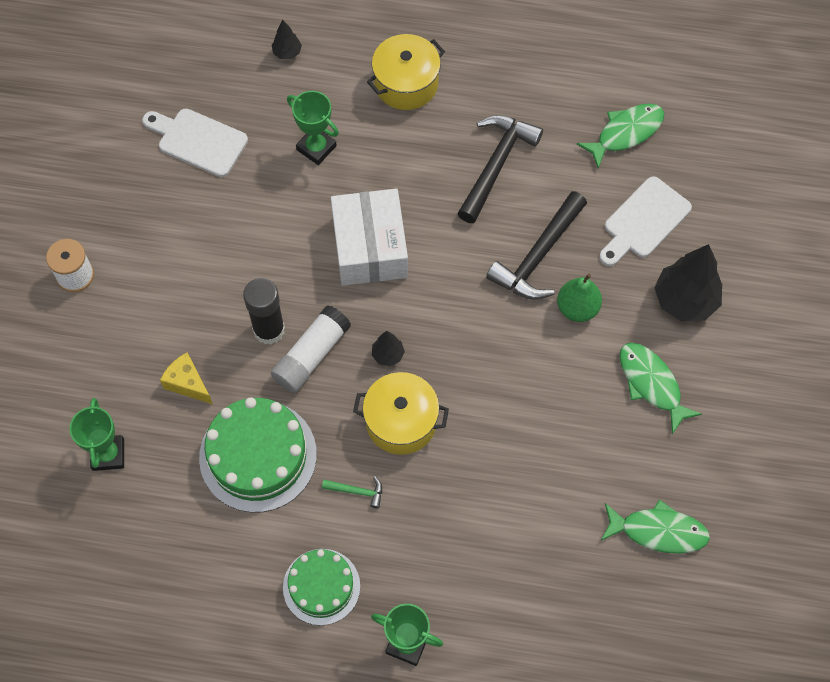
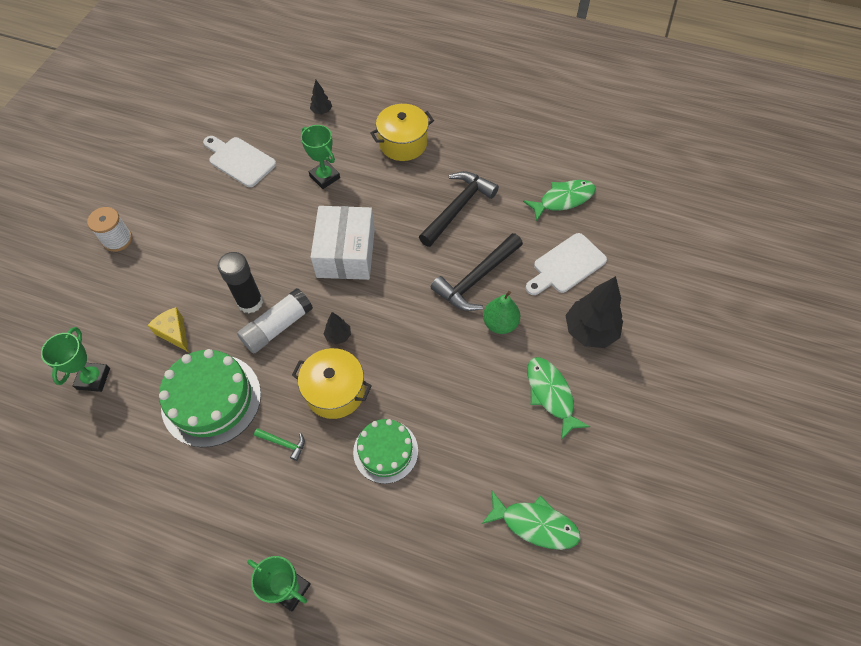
camera: 10 degrees right, 5 degrees down
green cake [283,549,360,625] -> green cake moved to [353,419,418,484]

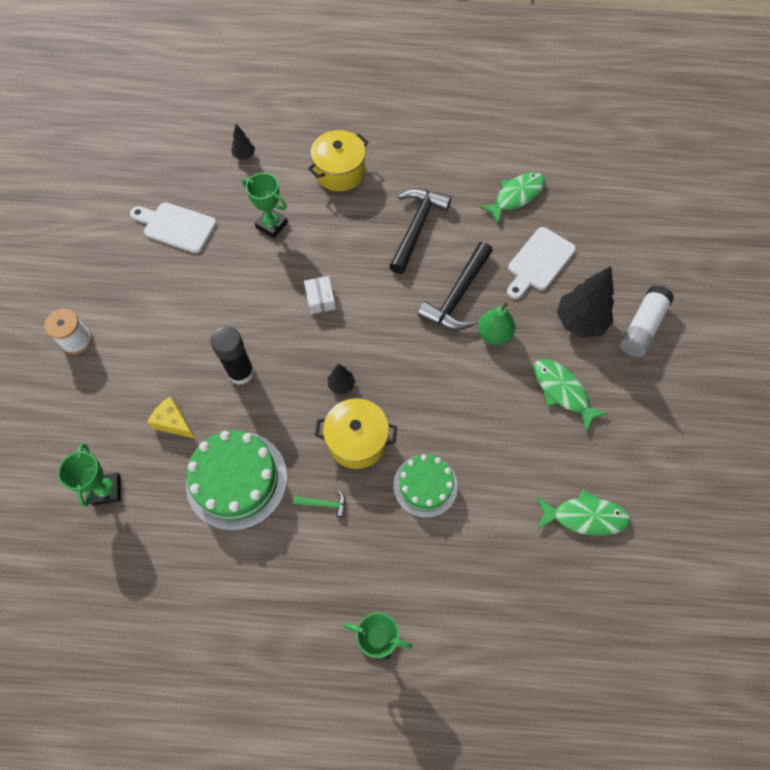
camera: 15 degrees left, 5 degrees up
white glue stick [237,288,313,354] -> white glue stick moved to [620,285,674,357]
white box [311,206,375,280] -> white box [304,276,336,314], size x0.46

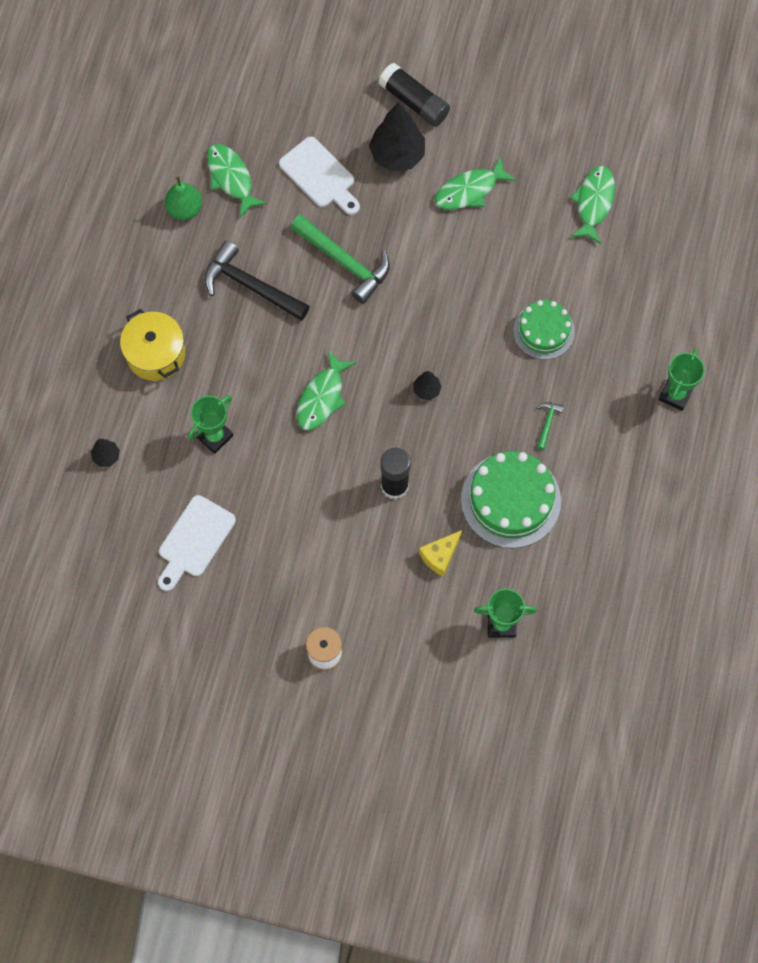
camera: 80 degrees left, 5 degrees up
white box [304,276,336,314] -> green fish [297,350,356,430]
yellow pot [315,398,397,469] -> none
black hammer [417,242,493,330] -> green hammer [290,214,390,304]
green pear [478,302,515,345] -> green pear moved to [165,176,202,220]
white glue stick [620,285,674,357] -> black glue stick [378,63,450,127]

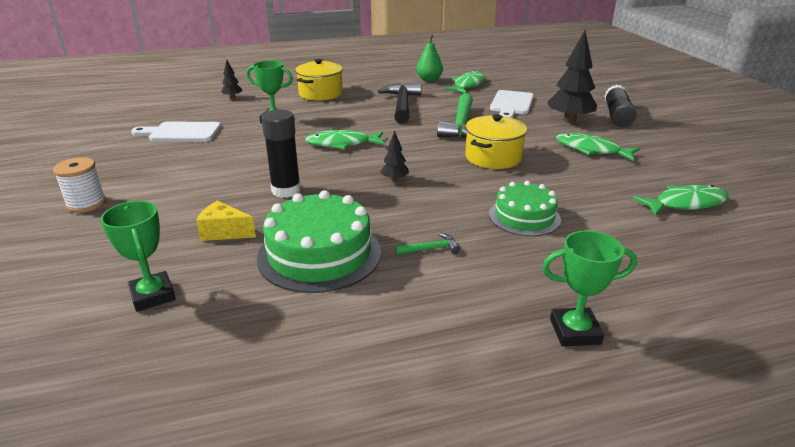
camera: 60 degrees right, 40 degrees down
none -> yellow pot [465,114,527,169]

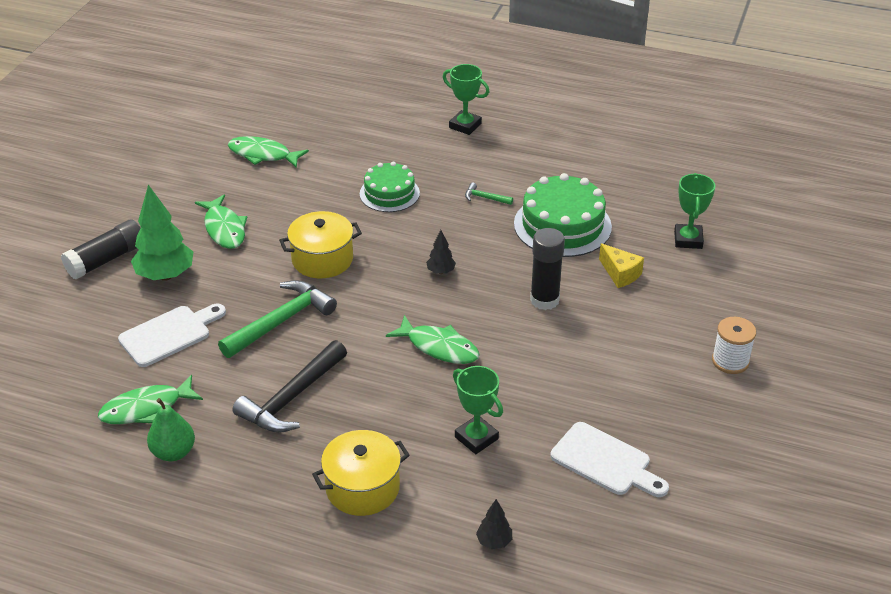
camera: 145 degrees left, 10 degrees up
black tree [547,30,597,123] -> green tree [131,185,193,281]

